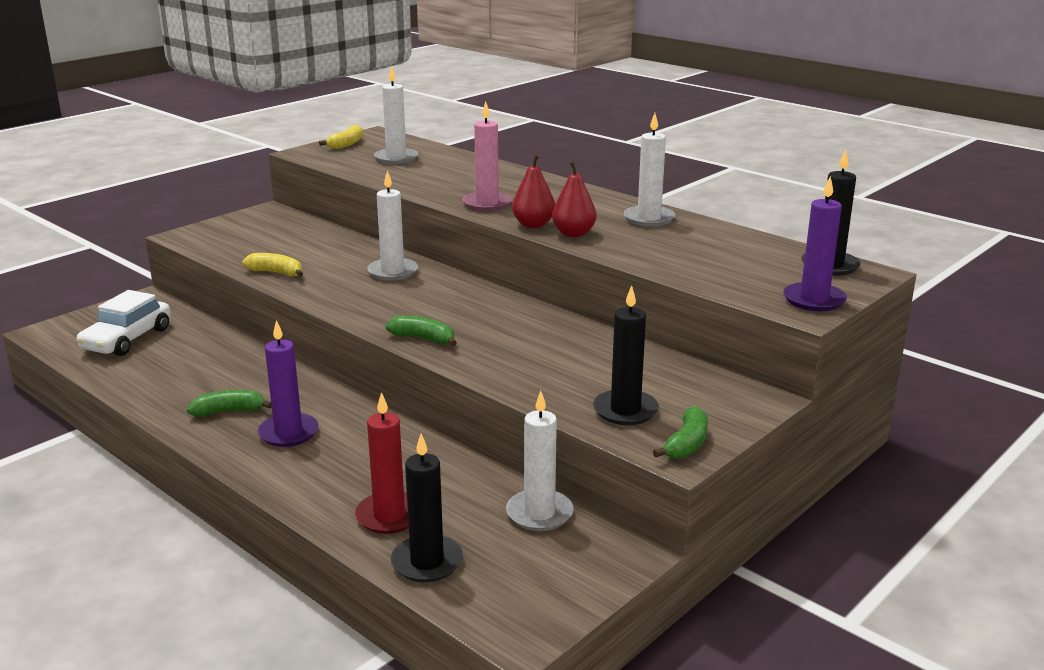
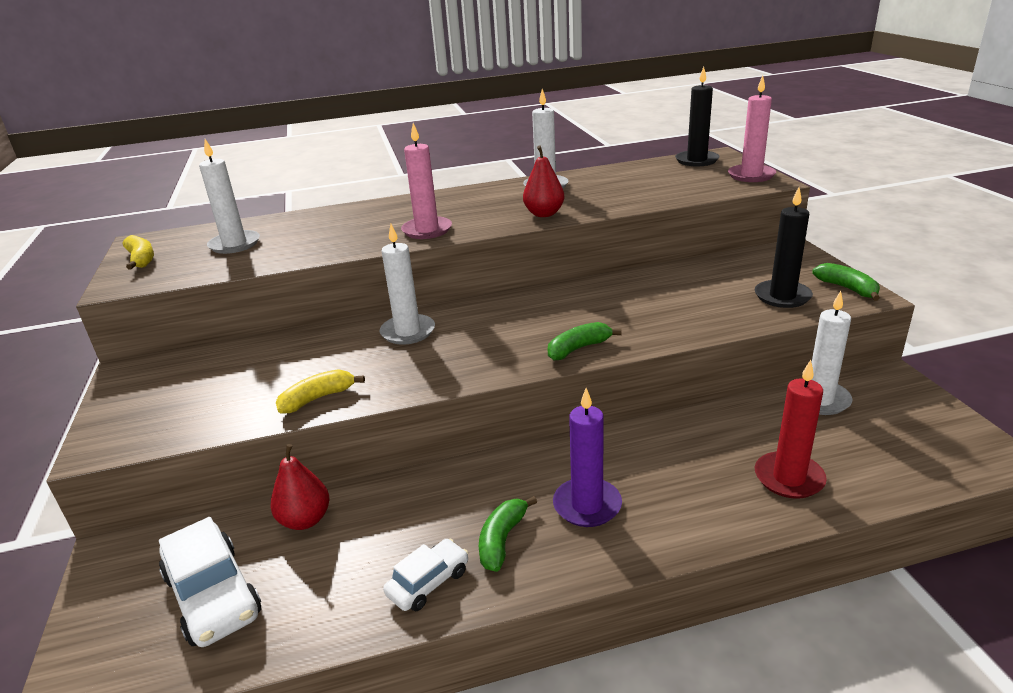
camera: 55 degrees left, 5 degrees up
black candle [391,434,463,582] -> none
red pear [512,154,555,228] -> red pear moved to [270,444,330,530]
purple candle [783,176,847,311] -> pink candle [728,75,776,182]
none -> white car [383,539,468,611]

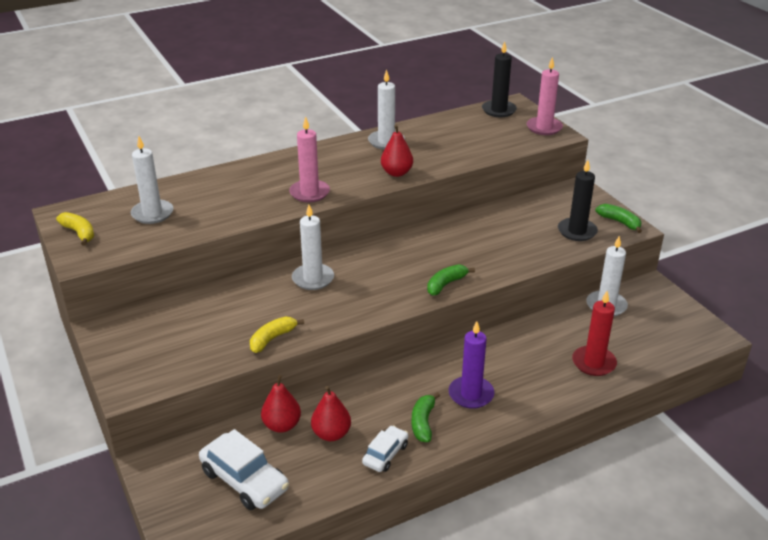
camera: 15 degrees left, 5 degrees up
none -> red pear [311,386,351,441]

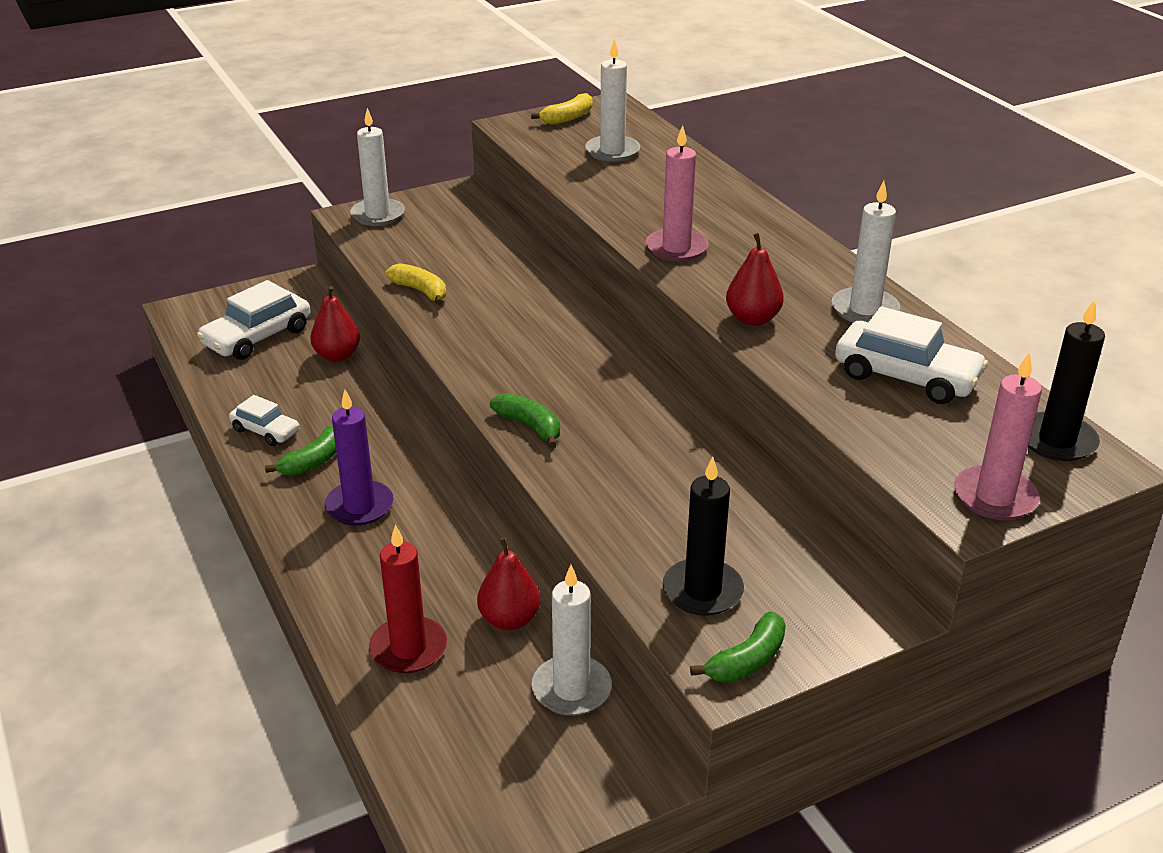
camera: 90 degrees right, 0 degrees up
white candle [292,205,334,290] -> white candle moved to [350,108,405,226]
red pear [311,386,351,441] -> red pear moved to [477,537,540,630]
green banana [411,392,440,442] -> green banana turned 120 degrees clockwise [265,426,336,476]
none -> white car [835,306,988,404]

